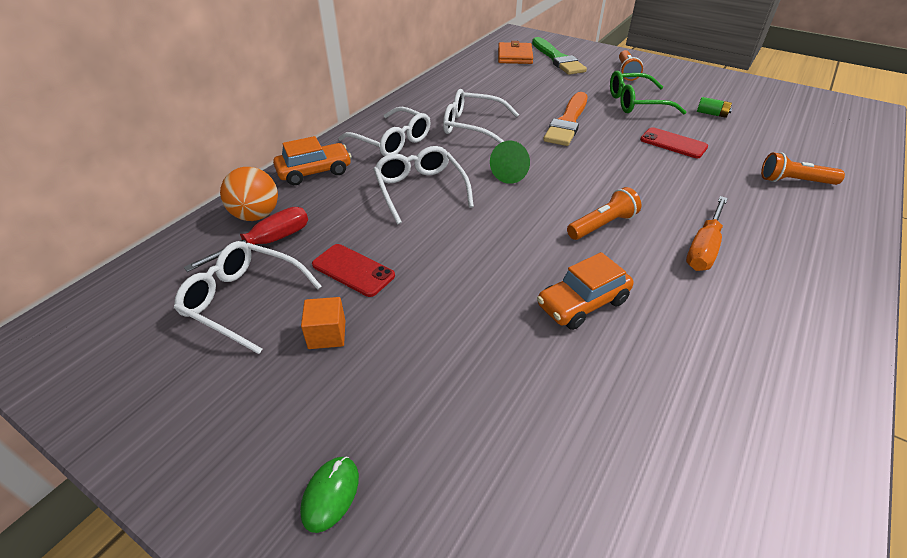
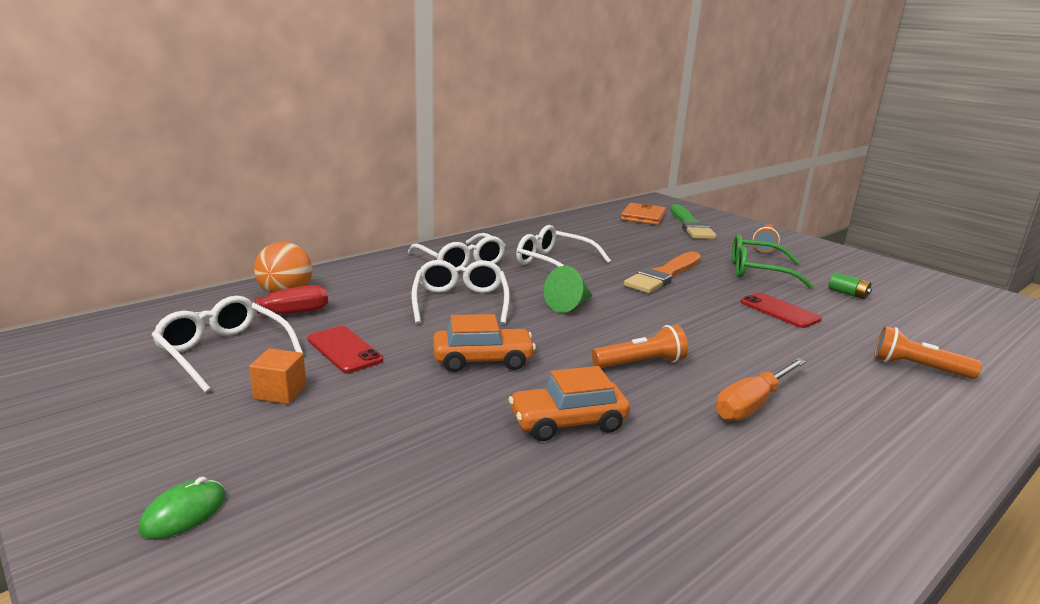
camera: 15 degrees right, 20 degrees down
orange car [273,136,352,185] -> orange car moved to [433,314,536,372]

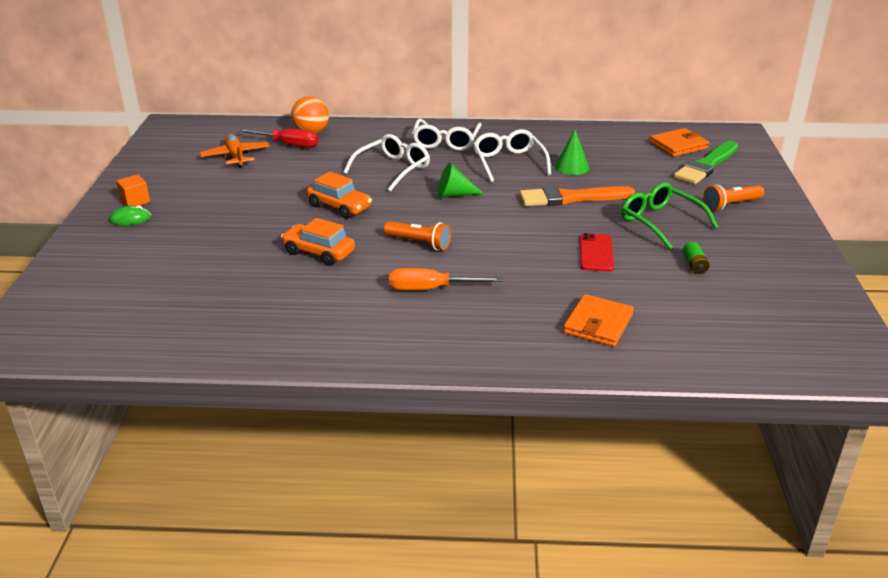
camera: 45 degrees right, 10 degrees up
white glasses [152,296,303,393] -> orange plane [200,133,270,168]
orange cube [249,348,306,404] -> orange cube moved to [116,174,150,206]
red phone [308,326,383,373] -> none
orange flashlight [874,326,982,379] -> orange wallet [563,294,634,347]
none -> green cone [555,130,589,175]

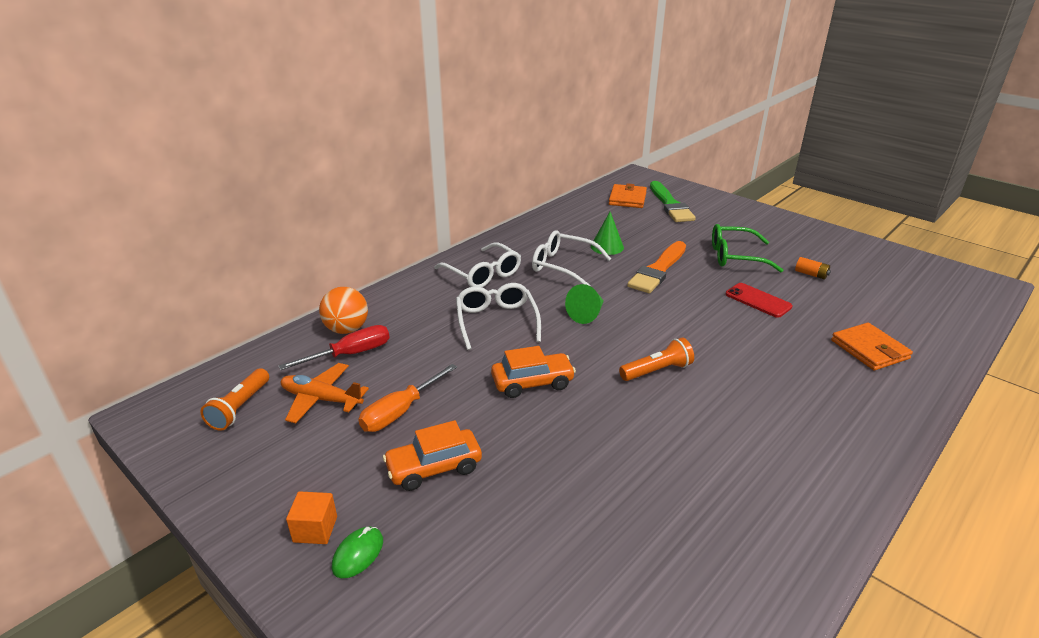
camera: 50 degrees left, 0 degrees up
orange car [281,218,355,266] -> orange car moved to [383,420,482,491]
orange screwdriver [389,268,502,290] -> orange screwdriver moved to [358,364,457,432]
green battery [682,242,710,274] -> orange battery [795,257,831,280]
orange flashlight [703,185,764,211] -> orange flashlight moved to [200,368,269,431]

